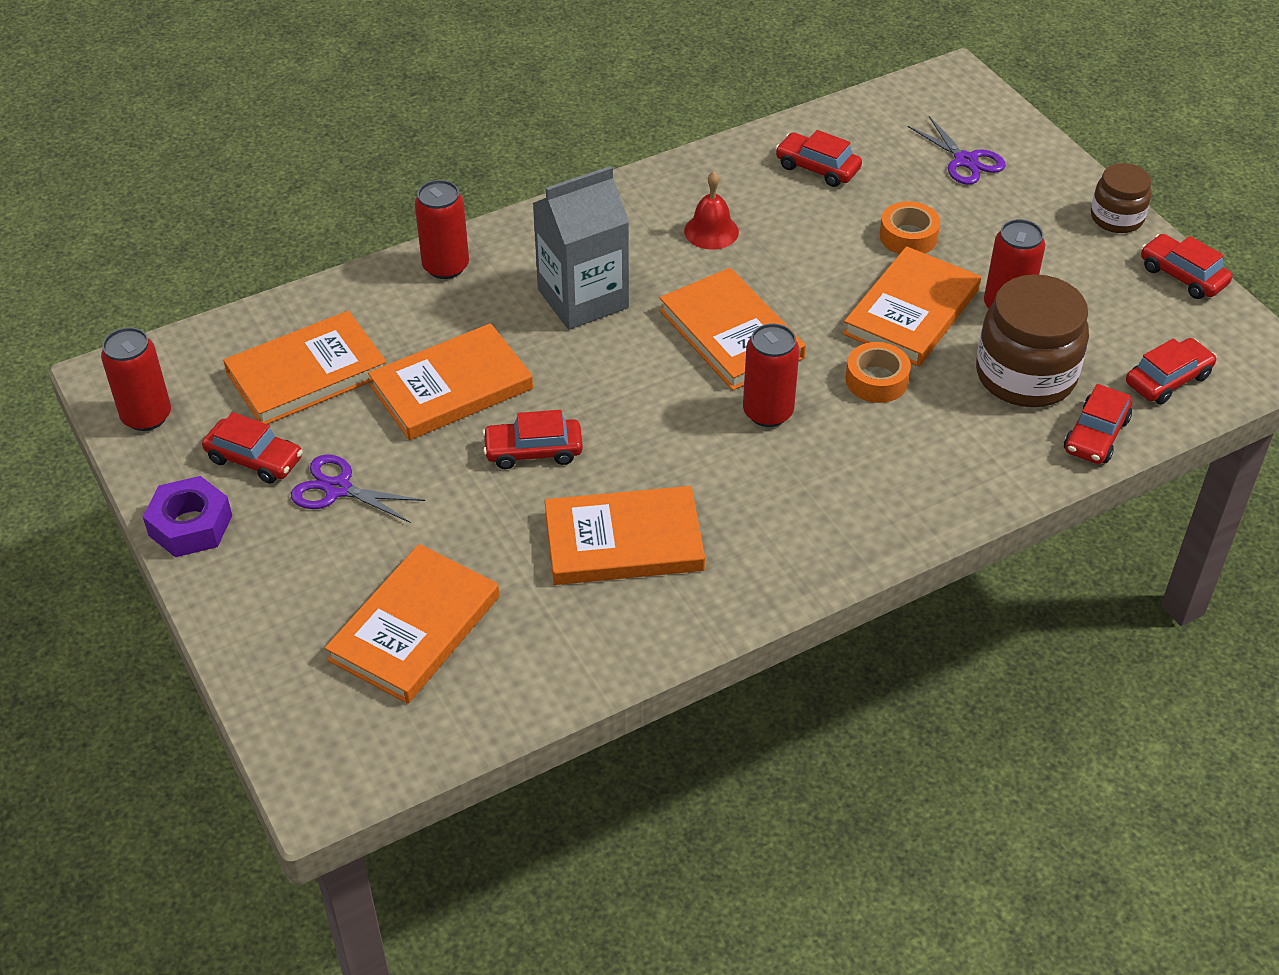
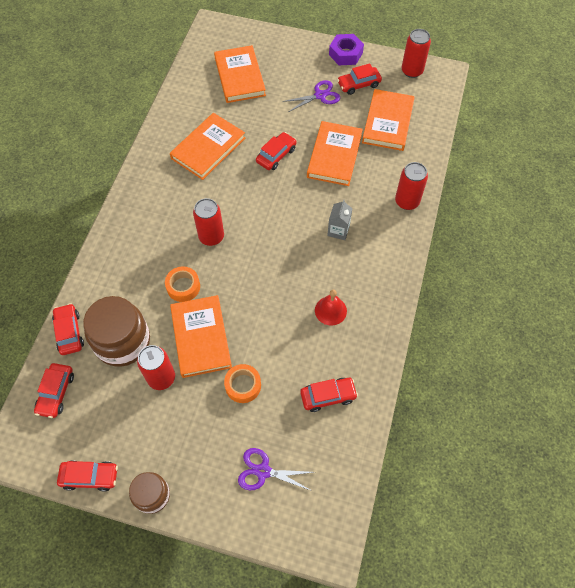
camera: 135 degrees right, 15 degrees up
grey carton [533,166,629,330] -> grey carton [327,200,353,240], size x0.51
orange book [659,268,806,390] -> none

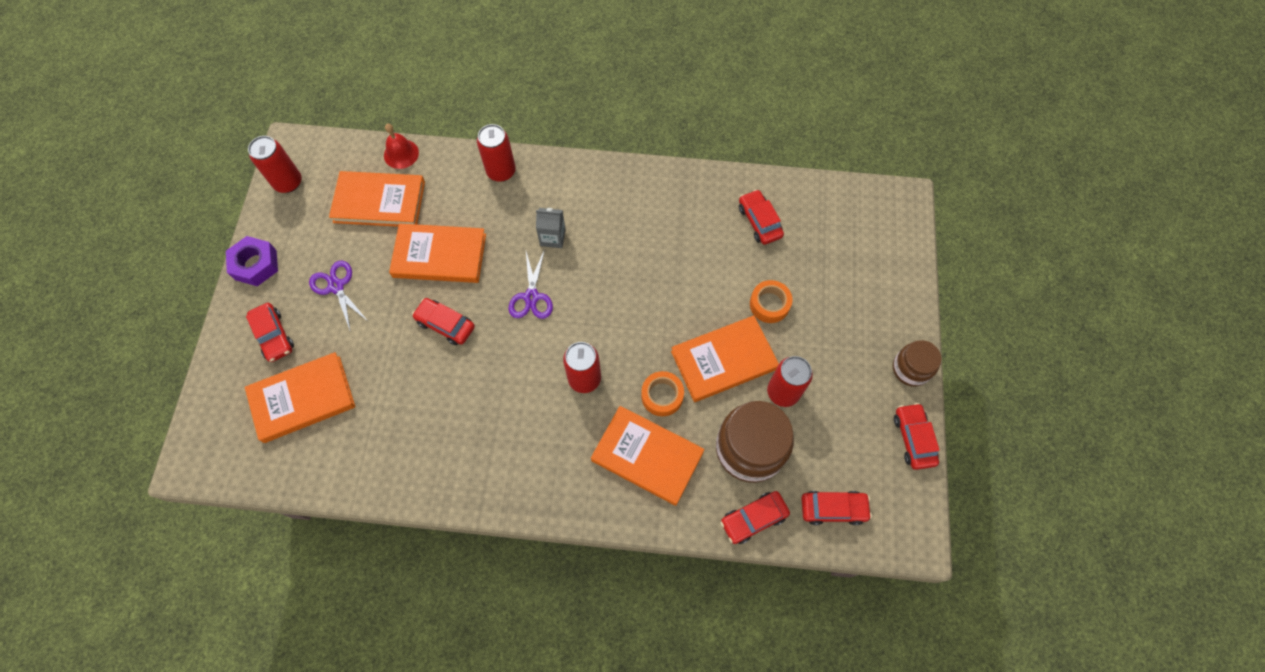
camera: 100 degrees left, 5 degrees up
orange book [170,113,245,180] -> orange book moved to [591,406,704,506]
purple scissors [238,448,314,491] -> purple scissors moved to [508,249,553,319]
red bell [315,290,347,326] -> red bell moved to [384,124,419,169]
red car [337,63,382,95] -> red car moved to [246,303,294,362]

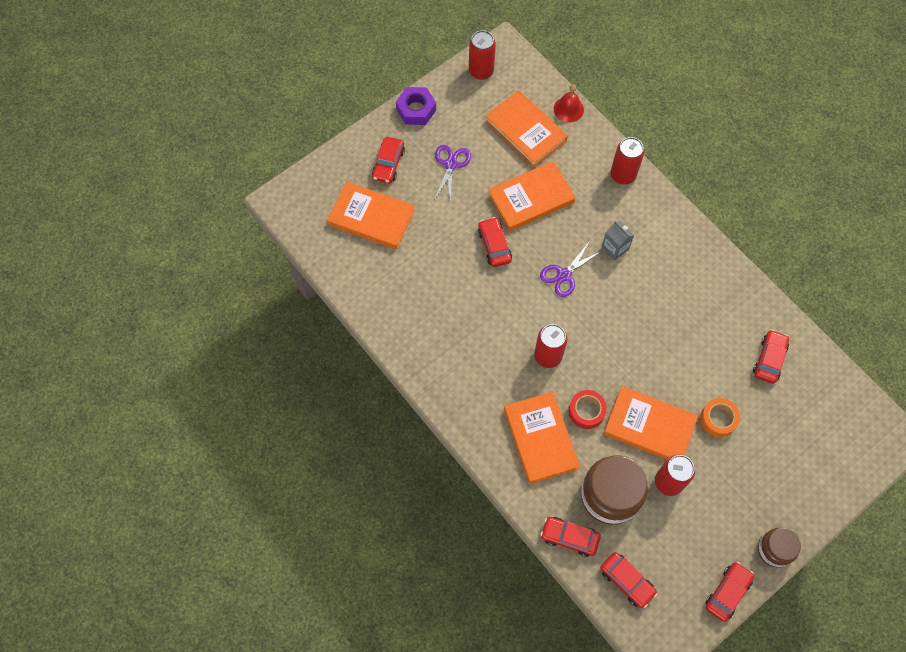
camera: 45 degrees right, 0 degrees up
orange book [389,224,486,283] -> orange book turned 75 degrees counterclockwise [488,161,576,231]
orange tape [641,371,684,416] -> red tape [569,390,607,429]

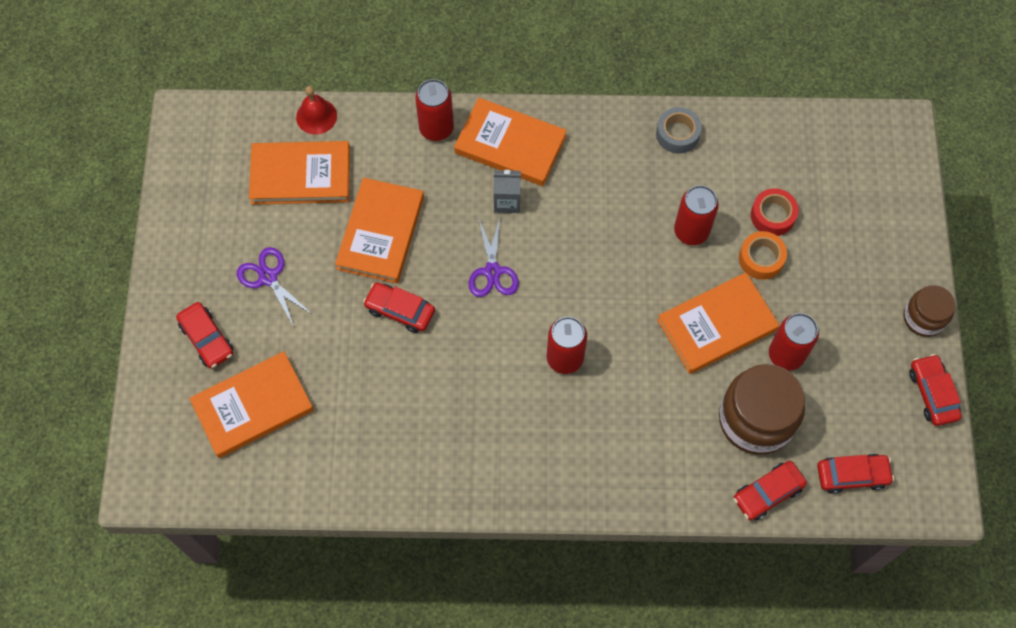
camera: 50 degrees left, 0 degrees up
purple nut [396,87,436,125] -> none
red can [469,30,496,80] -> red can moved to [674,185,719,245]
orange book [504,392,580,484] -> orange book moved to [454,98,567,186]
red tape [569,390,607,429] -> red tape moved to [751,188,799,236]
red car [753,330,789,384] -> none
none -> grey tape [656,107,702,154]

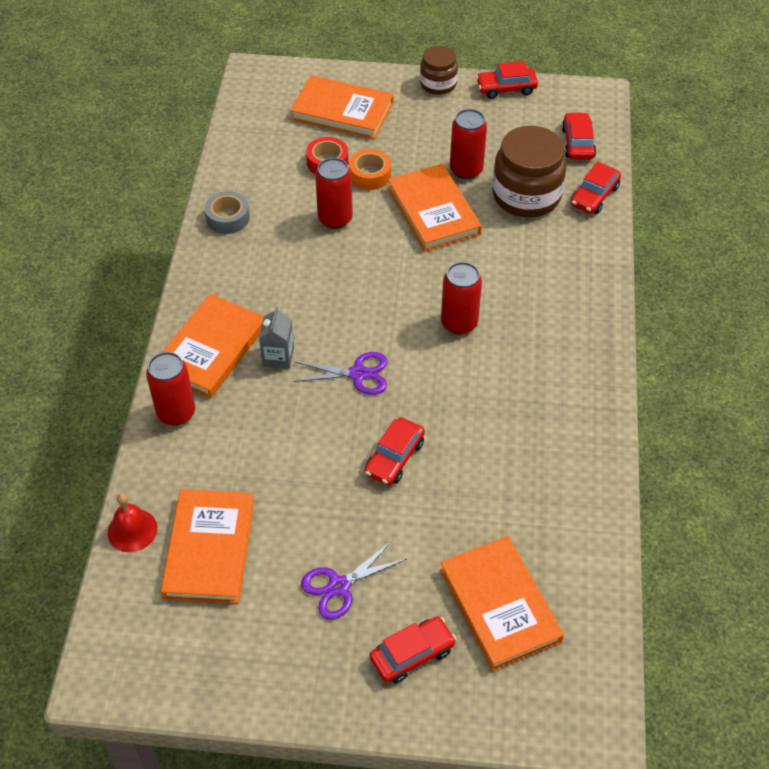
camera: 85 degrees left, 15 degrees down
orange book [335,178,424,283] -> orange book moved to [291,75,393,139]
red car [734,461,807,520] -> red car turned 60 degrees clockwise [571,161,621,214]

